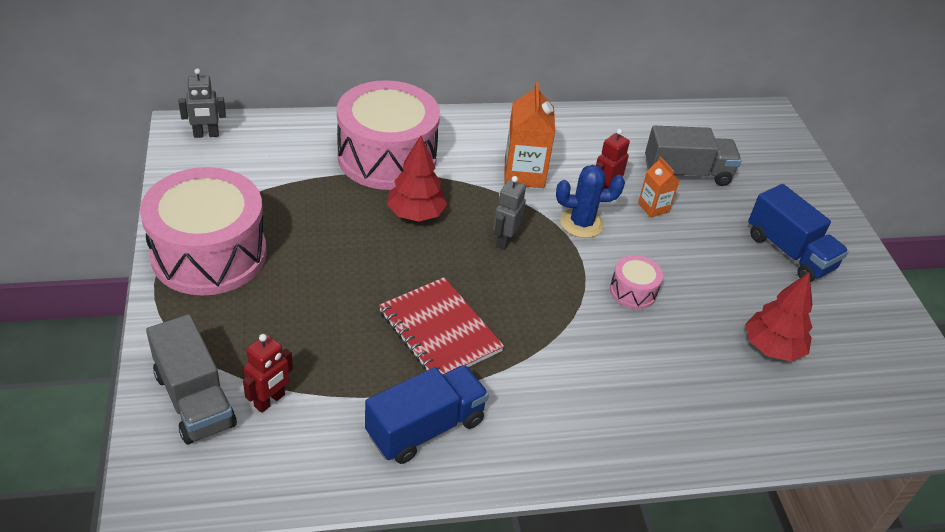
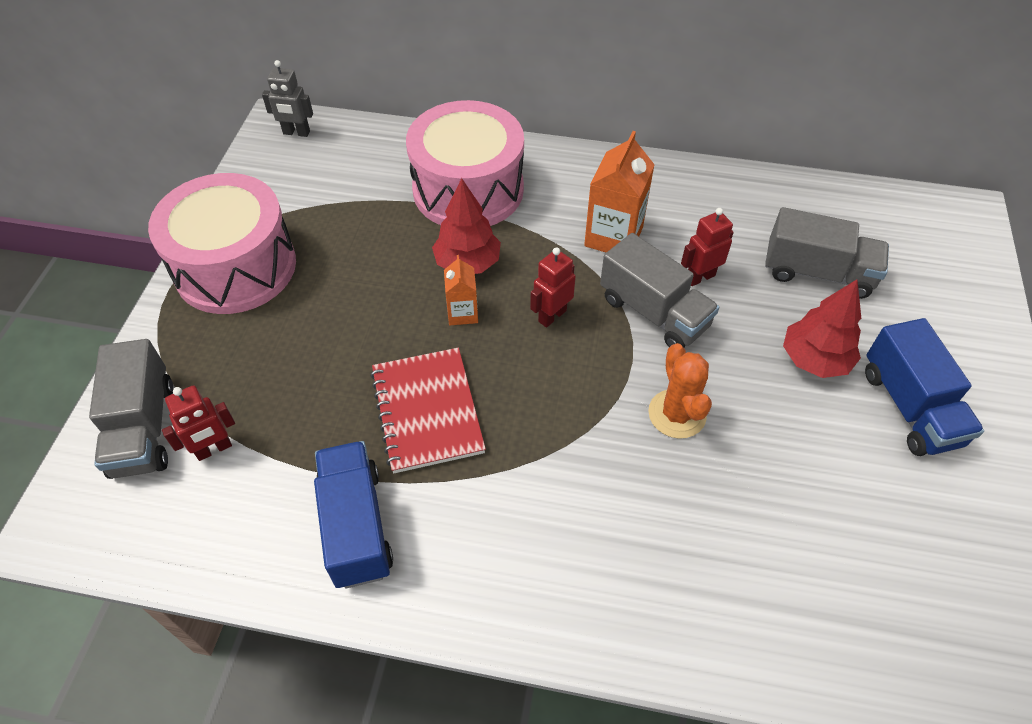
camera: 25 degrees right, 10 degrees up
blue truck [365,365,489,464] -> blue truck turned 90 degrees counterclockwise [314,441,393,588]
grey robot [493,176,526,250] -> red robot [530,248,576,328]
blue cactus [556,165,625,238] -> grey truck [600,233,719,347]
pink drum [610,255,663,309] -> orange cactus [648,343,712,439]
orange carton [638,156,679,217] -> orange carton moved to [444,255,478,325]
red tree [745,273,813,362] -> red tree moved to [783,280,861,378]

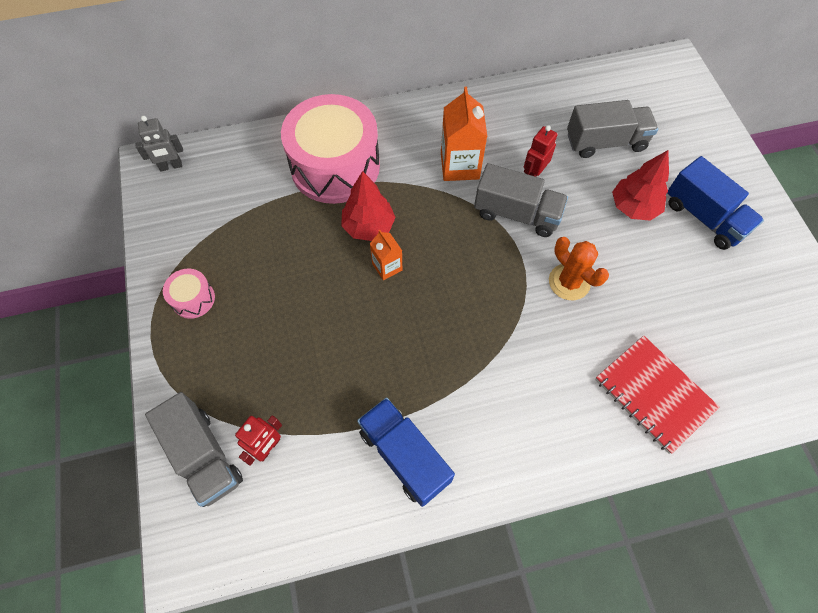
camera: 25 degrees left, 10 degrees up
pink drum [148,173,296,314] -> pink drum [163,269,215,319], size x0.43
red notebook [371,348,486,473] -> red notebook moved to [595,336,720,454]
red robot [530,248,576,328] -> none

